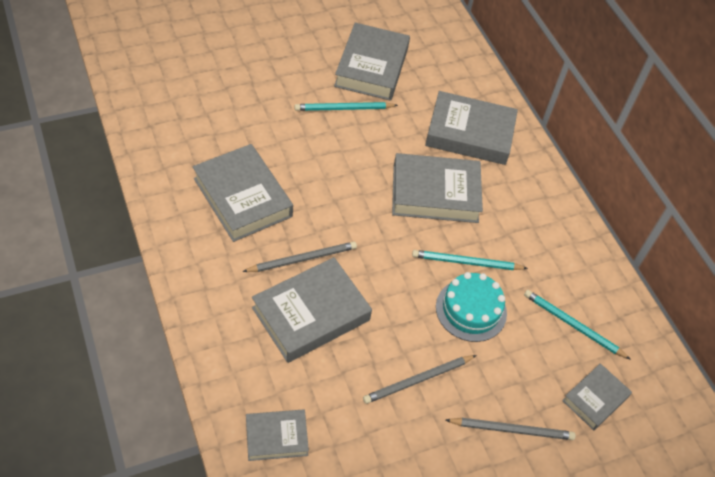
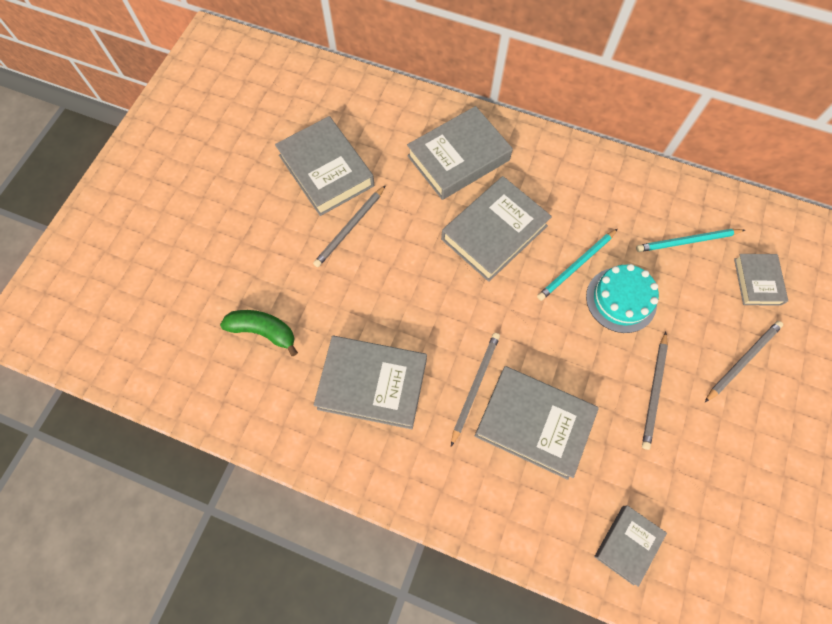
camera: 40 degrees left, 15 degrees up
grey book [252,257,372,363] -> grey book turned 75 degrees counterclockwise [474,366,599,480]
turquoise pencil [295,102,398,111] -> grey pencil [313,185,386,267]
none -> green banana [220,310,298,356]

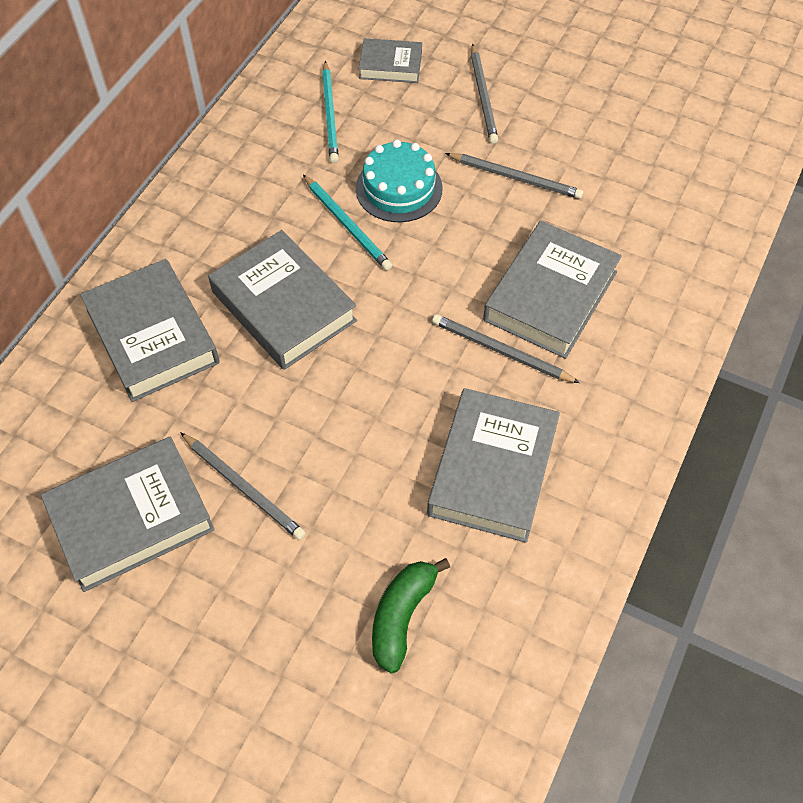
camera: 85 degrees left, 10 degrees down
grey book [594,505,667,587] -> none
grey pencil [705,321,783,402] -> grey pencil turned 150 degrees counterclockwise [471,44,498,144]

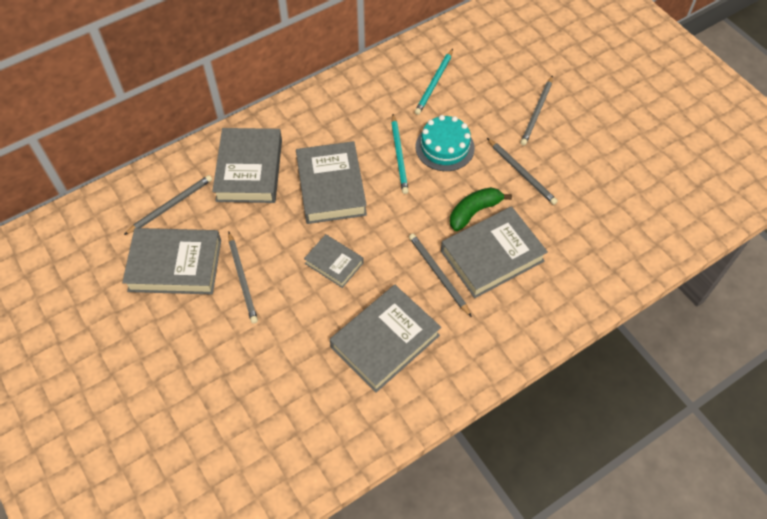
camera: 30 degrees right, 0 degrees up
grey book [359,38,422,83] -> grey book moved to [304,234,364,288]
green banana [372,558,450,673] -> green banana moved to [450,187,512,231]
none -> grey pencil [124,175,212,235]

